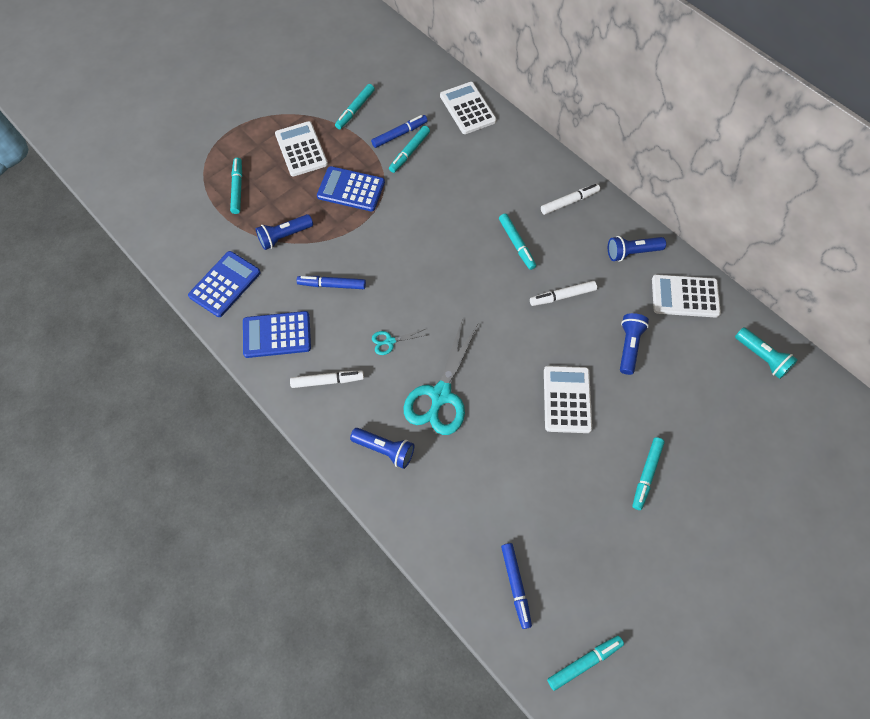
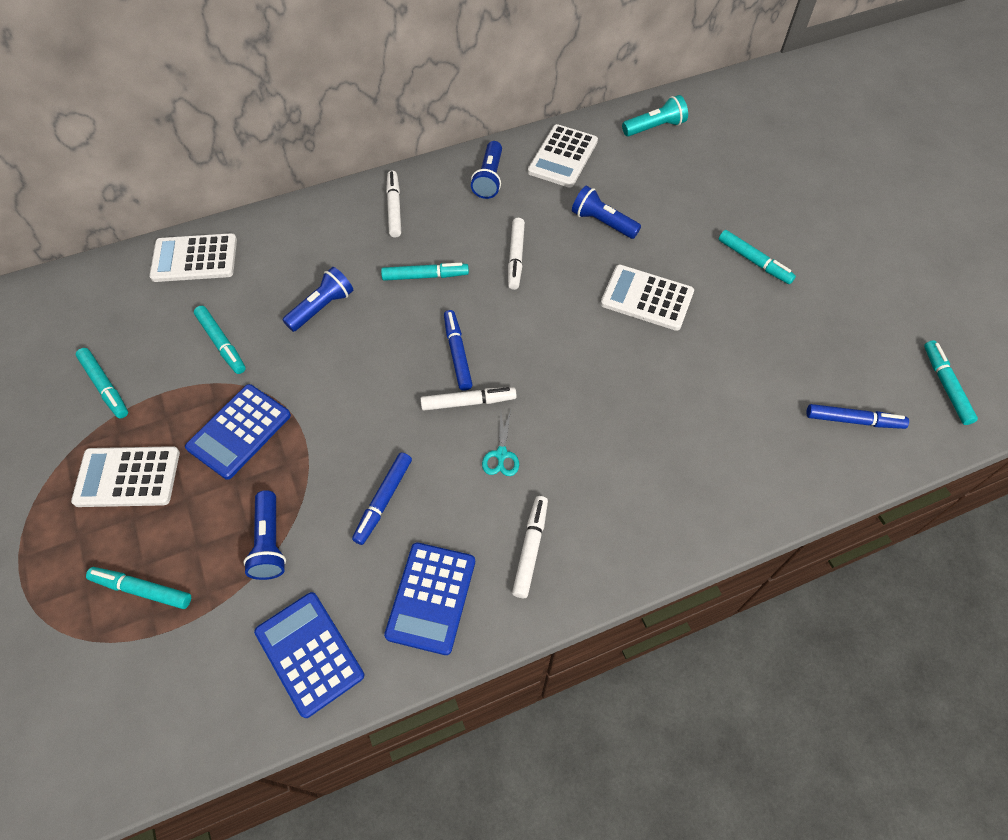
camera: 70 degrees left, 5 degrees down
blue flashlight [350,428,414,469] -> blue flashlight moved to [282,267,353,332]
blue marker [371,115,428,148] -> blue marker moved to [444,310,473,391]
turquoise scissors [404,321,478,435] -> none
none -> white marker [420,387,517,411]

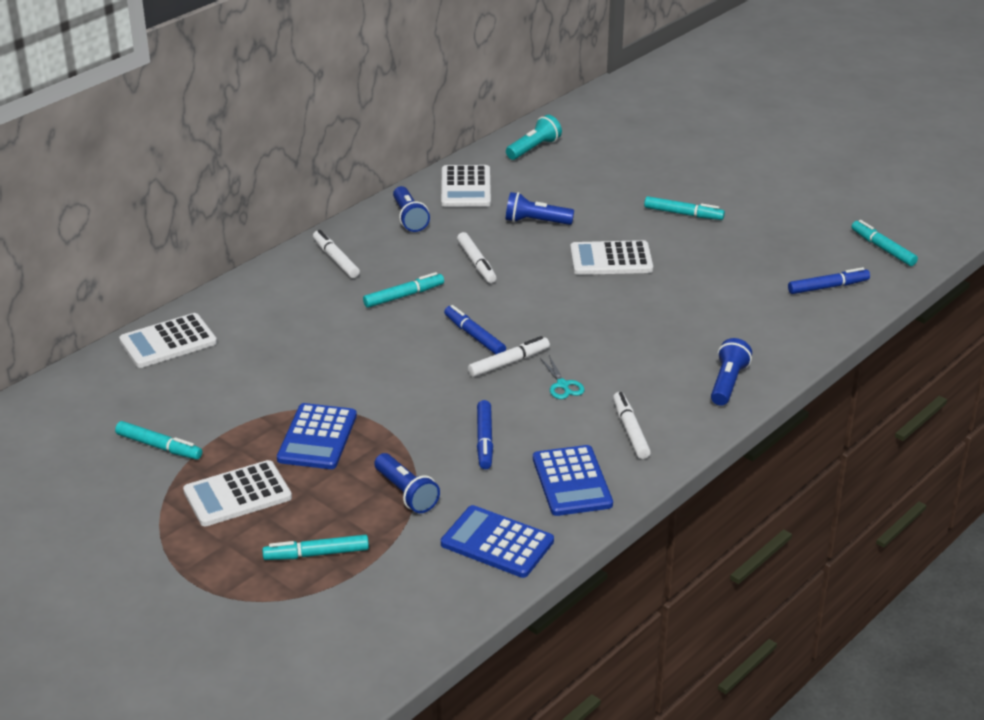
camera: 25 degrees left, 25 degrees down
turquoise marker [194,306,246,374] -> none
blue flashlight [282,267,353,332] -> blue flashlight moved to [711,338,752,406]

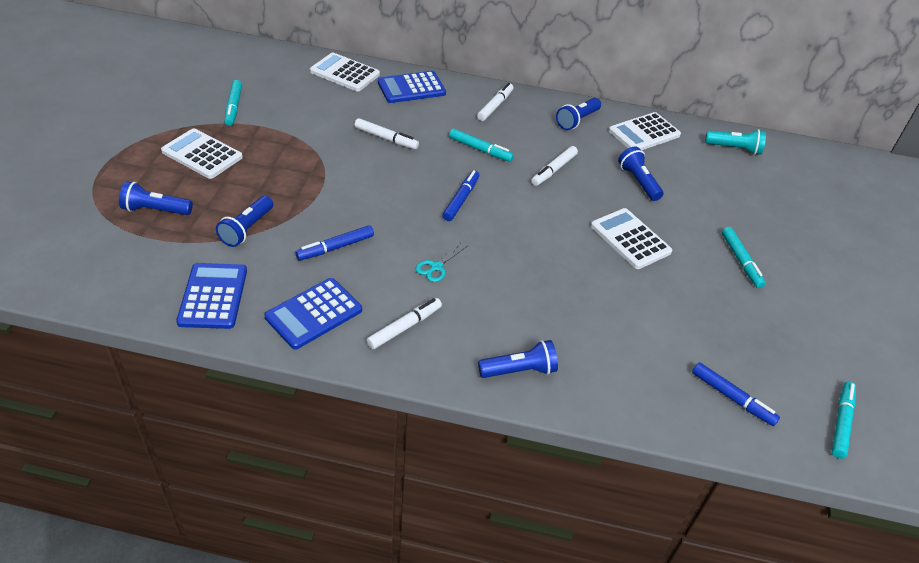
camera: 55 degrees right, 10 degrees up
turquoise marker [262,535,369,560] -> blue flashlight [119,181,193,215]
blue calculator [277,403,357,469] -> blue calculator moved to [378,71,446,103]
white marker [468,336,550,377] -> white marker moved to [355,118,419,149]

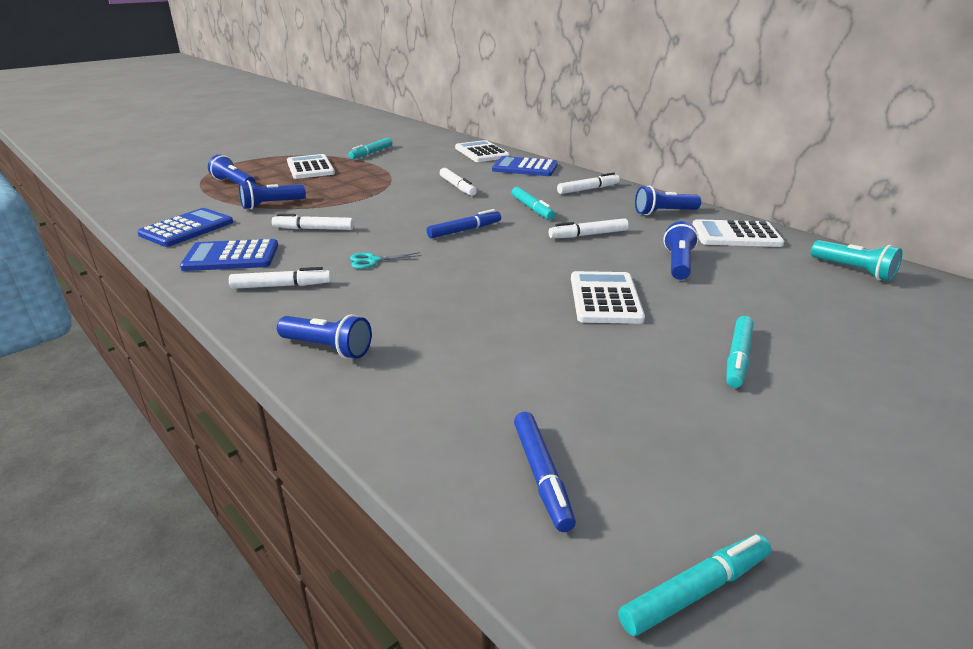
camera: 40 degrees right, 15 degrees down
blue marker [295,225,374,261] -> white marker [272,213,354,230]

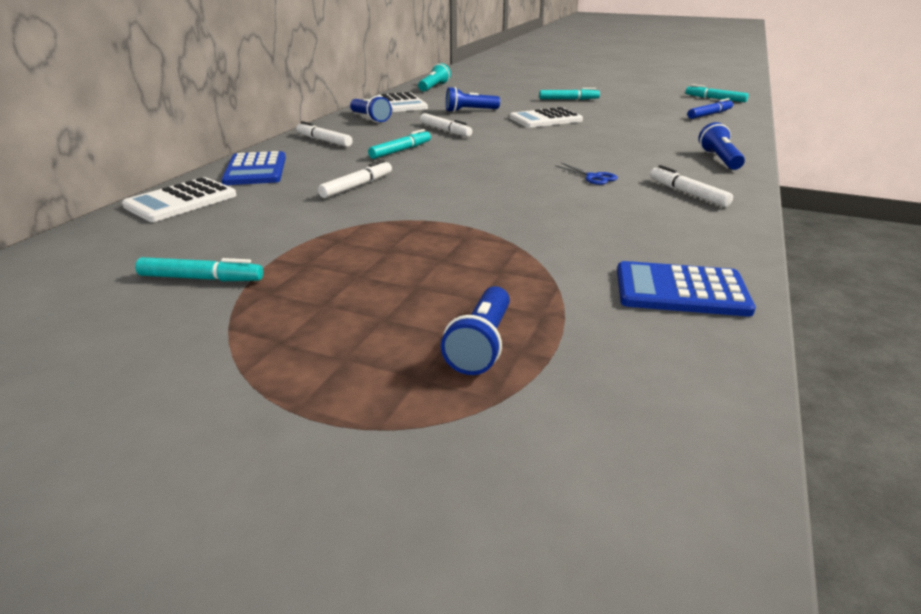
camera: 115 degrees left, 0 degrees up
blue calculator [180,239,278,271] -> none
blue flashlight [239,180,306,209] -> none
white marker [272,213,354,230] -> none
white calculator [287,154,335,179] -> none
turquoise scissors [350,252,422,269] -> blue scissors [555,163,618,185]
blue marker [427,209,501,238] -> none

